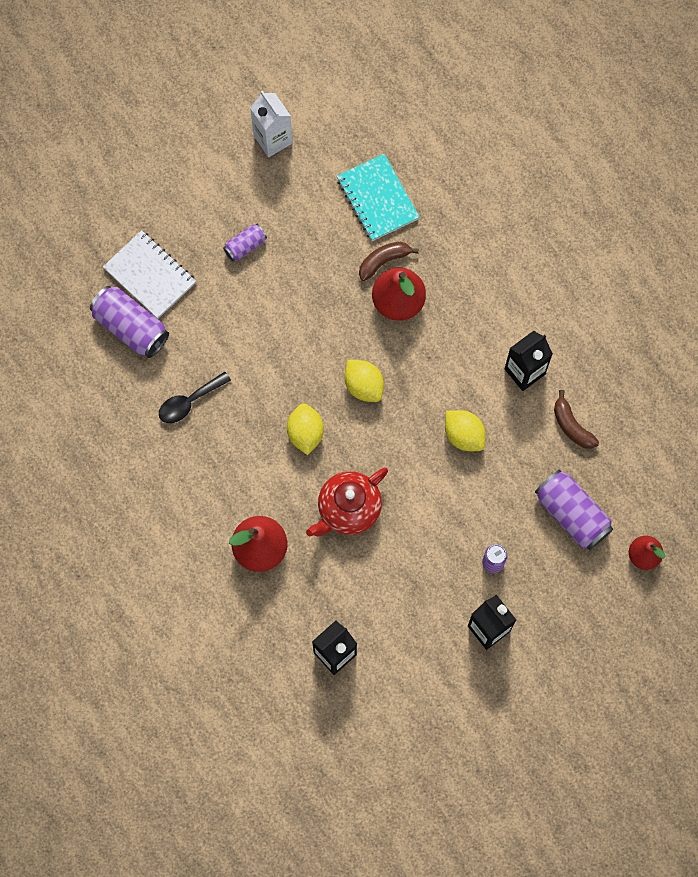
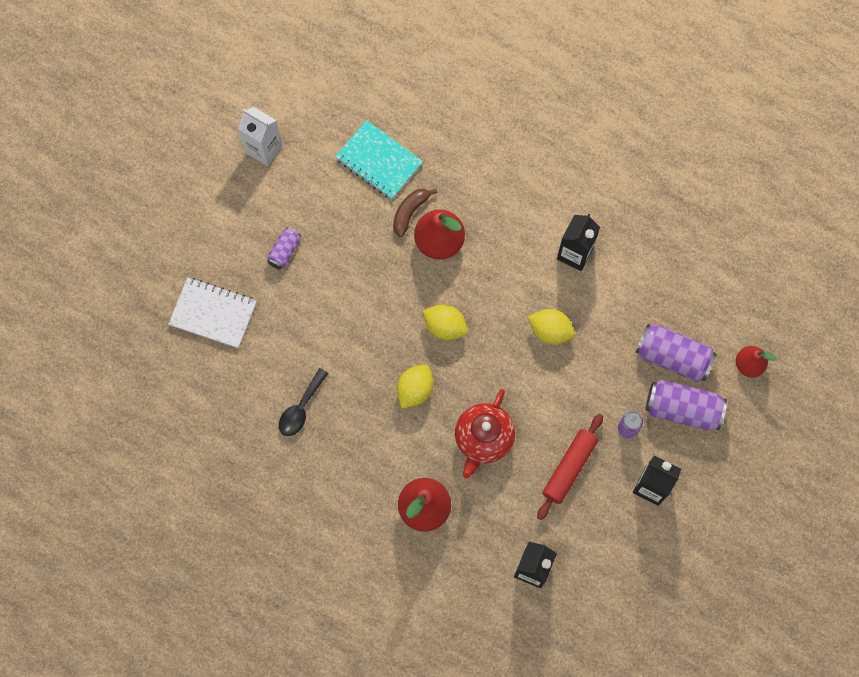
camera: 25 degrees left, 0 degrees up
purple can [90,286,169,358] -> purple can moved to [646,379,727,431]
yellow lemon [287,403,324,455] -> yellow lemon turned 60 degrees clockwise [397,365,433,409]
brown banana [554,390,599,449] -> none
none -> red rolling pin [537,414,603,520]

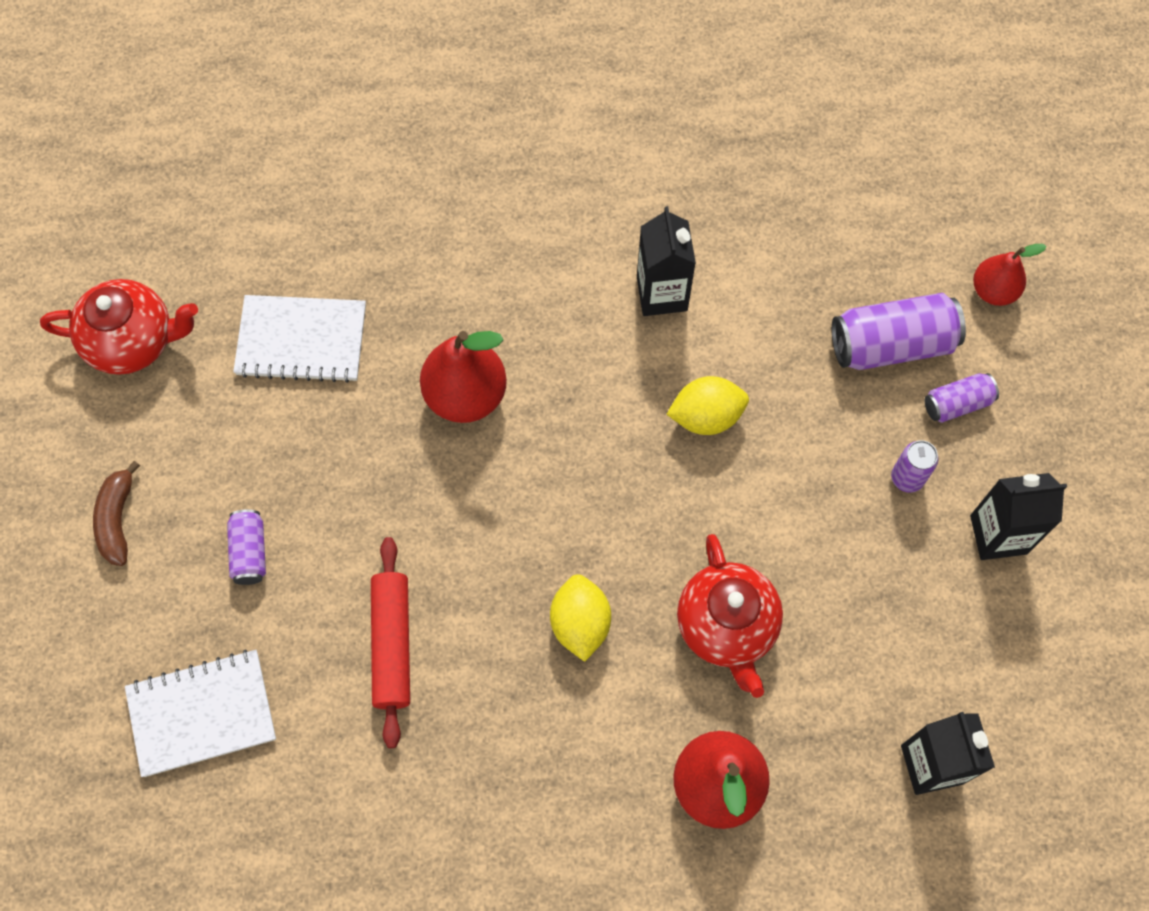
camera: 35 degrees left, 5 degrees down
white carton [238,107,282,166] -> none
black spoon [279,368,329,436] -> none
turquoise notebook [335,120,423,200] -> white notebook [233,295,366,383]
brown banana [393,188,437,237] -> brown banana moved to [93,461,140,566]
yellow lemon [422,304,468,340] -> none
red rolling pin [537,414,603,520] -> red rolling pin moved to [371,537,410,748]
purple can [646,379,727,431] -> purple can [925,373,999,423], size x0.55
none -> red teapot [40,279,198,375]

